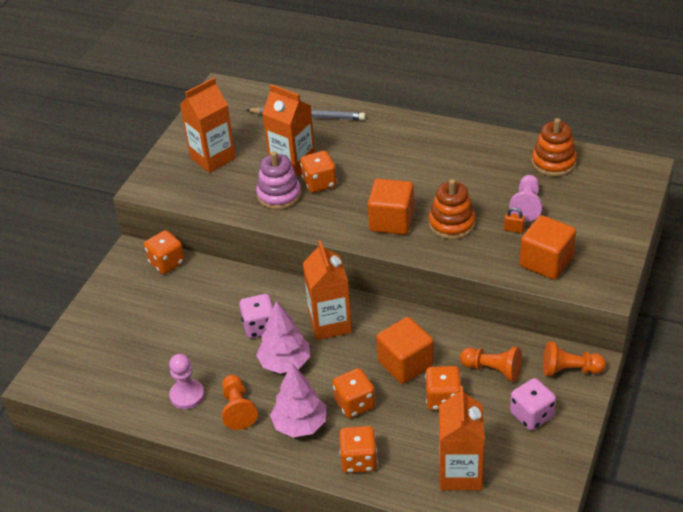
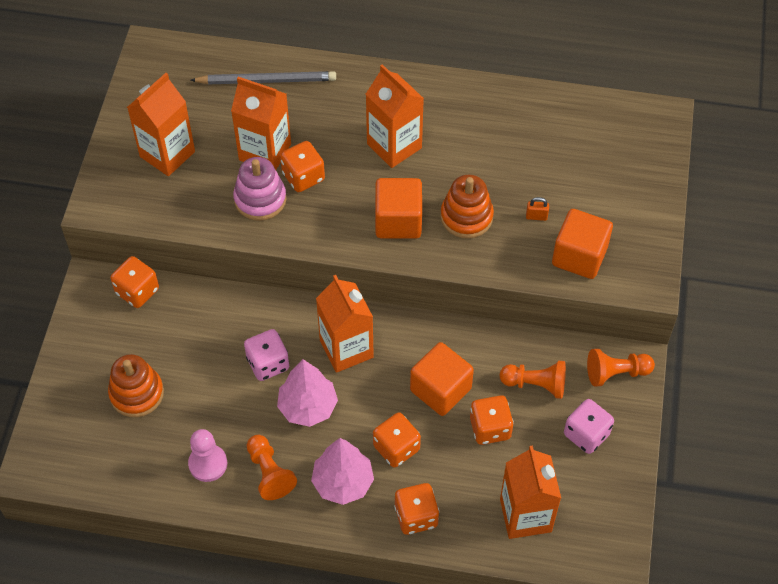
camera: 15 degrees left, 15 degrees up
pink pawn [509,175,542,222] -> none
orange stacking toy [532,118,577,177] -> orange stacking toy moved to [108,354,164,417]
none -> orange carton [366,64,424,168]

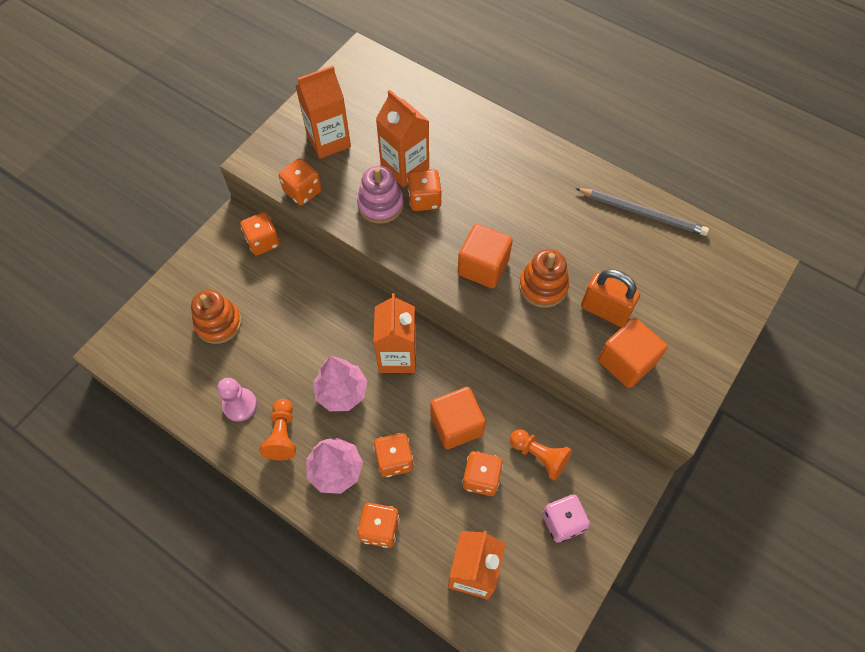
camera: 25 degrees right, 5 degrees up
grey pencil [190,71,336,84] -> grey pencil moved to [575,188,709,236]
pink dice [244,329,289,381] -> none
orange carton [366,64,424,168] -> none
orange padlock [526,197,549,221] -> orange padlock [581,269,640,327], size x2.36
orange pawn [587,349,655,387] -> none
none -> orange dice [279,158,322,206]

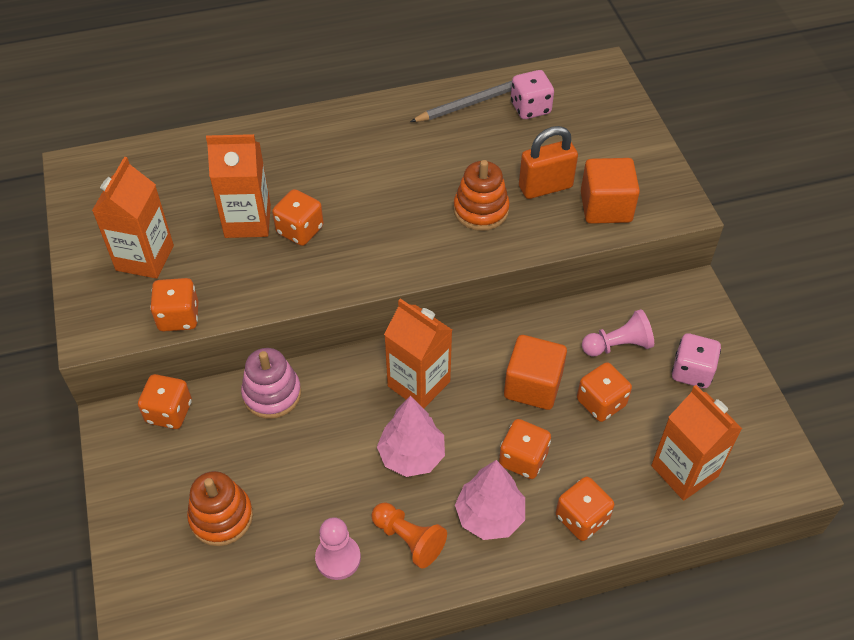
camera: 50 degrees left, 10 degrees down
pink stacking toy [357,166,404,224] -> pink stacking toy moved to [241,348,301,419]
orange cube [458,224,513,288] -> none
orange pawn [510,429,572,481] -> pink pawn [582,309,654,356]
none -> pink dice [511,70,554,119]

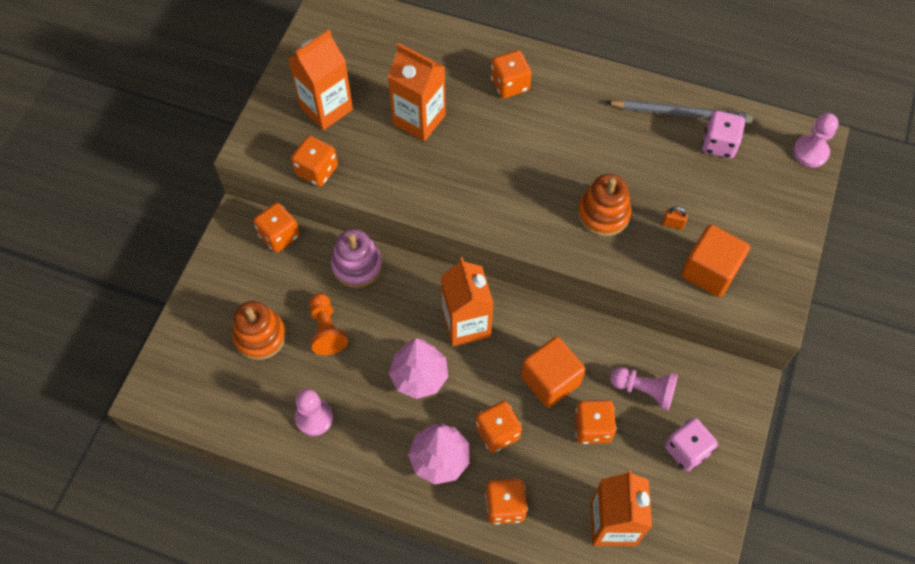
camera: 35 degrees right, 10 degrees up
orange dice [272,189,324,246] -> orange dice moved to [491,50,532,98]
orange pawn [371,502,447,568] -> orange pawn moved to [309,293,348,355]
orange padlock [519,126,578,199] -> orange padlock [662,206,688,230], size x0.42
none -> pink pawn [793,113,839,167]

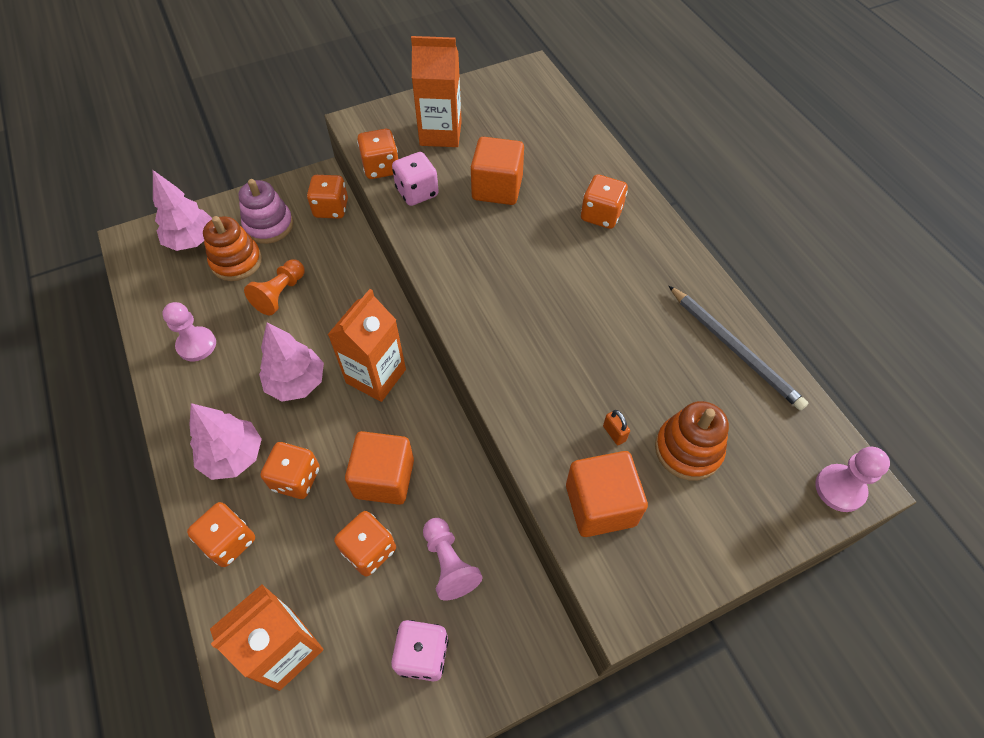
camera: 45 degrees right, 5 degrees down
pink stacking toy [331,229,382,288] -> pink stacking toy moved to [238,179,293,244]
orange carton [388,43,446,141] -> orange cube [471,137,524,205]
orange stacking toy [578,174,631,236] -> orange stacking toy moved to [655,401,729,480]
pink dice [702,111,745,158] -> pink dice moved to [392,152,439,206]
none -> pink tree [153,170,212,251]

